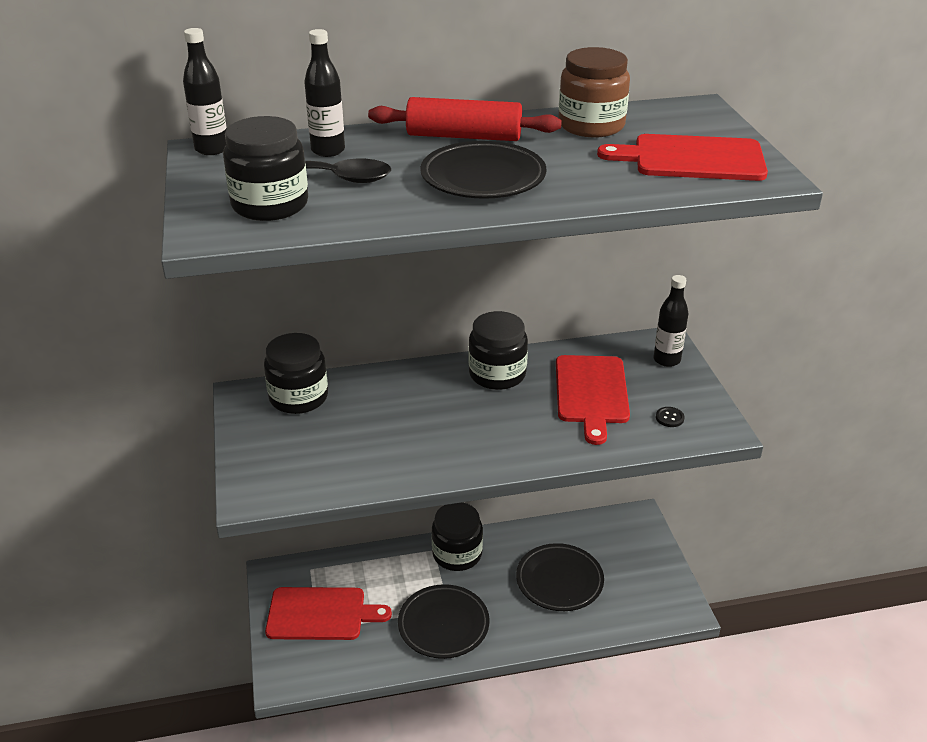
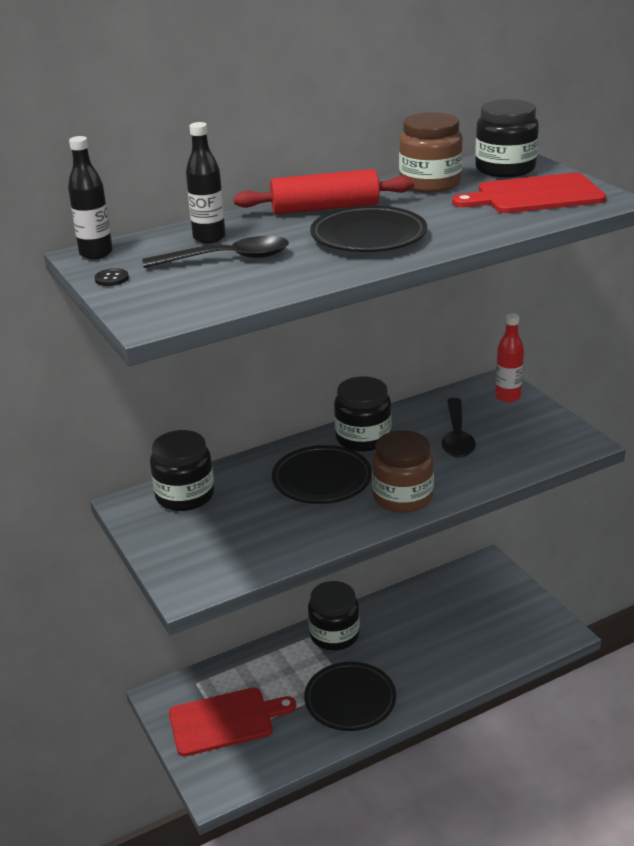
camera: 15 degrees left, 5 degrees down
black jar [223,116,308,221] -> black jar moved to [475,99,539,178]
black plate [516,543,604,611] -> black plate moved to [272,445,372,504]
red cutting board [556,355,630,445] -> black spoon [442,398,476,458]
black bottle [653,275,688,367] -> red bottle [495,314,524,402]
black button [656,407,685,427] -> black button moved to [94,268,129,286]
none -> brown jar [372,430,434,513]

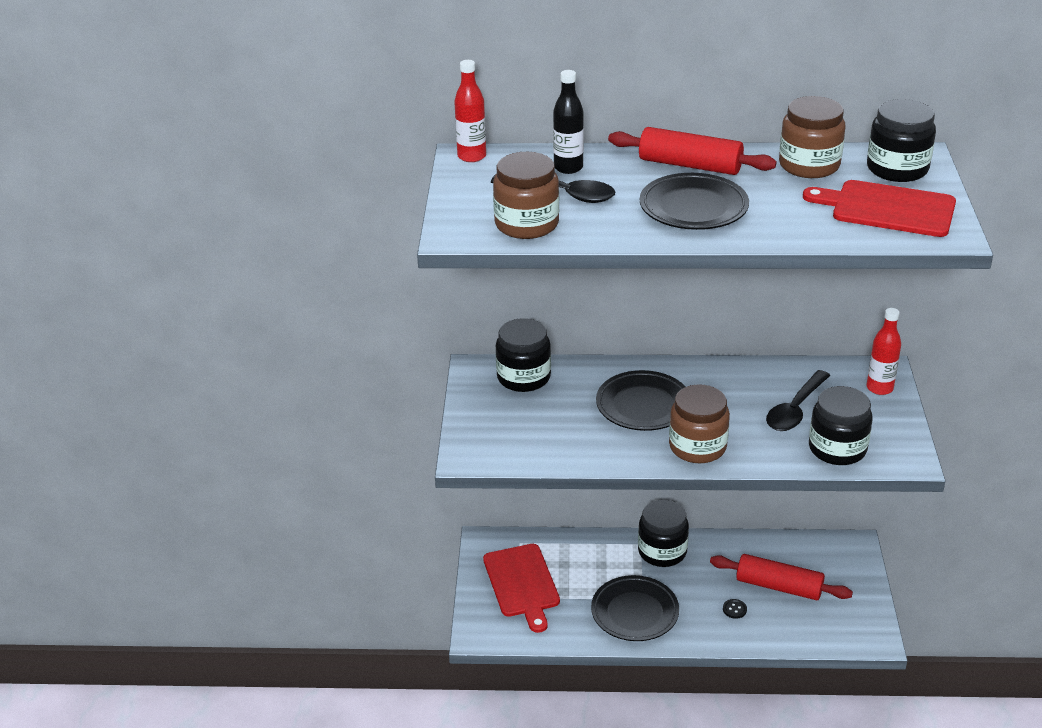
camera: 30 degrees right, 5 degrees up
black bottle [68,136,113,259] -> red bottle [454,60,486,162]
black button [94,268,129,286] -> black button moved to [723,599,747,619]
red cutting board [169,687,296,756] -> red cutting board turned 60 degrees clockwise [483,544,560,633]
black jar [334,376,392,452] -> black jar moved to [809,386,873,465]
none -> brown jar [493,152,559,239]
none -> red rolling pin [710,554,853,600]

